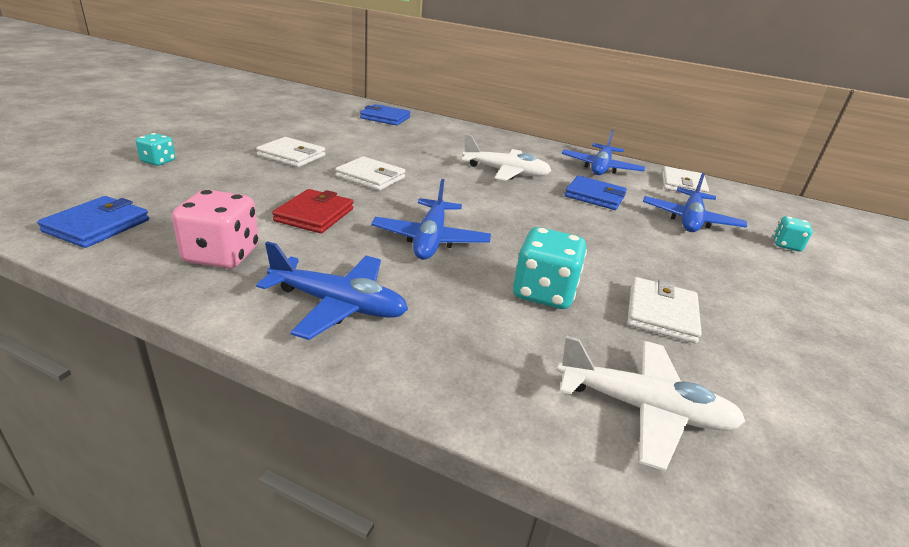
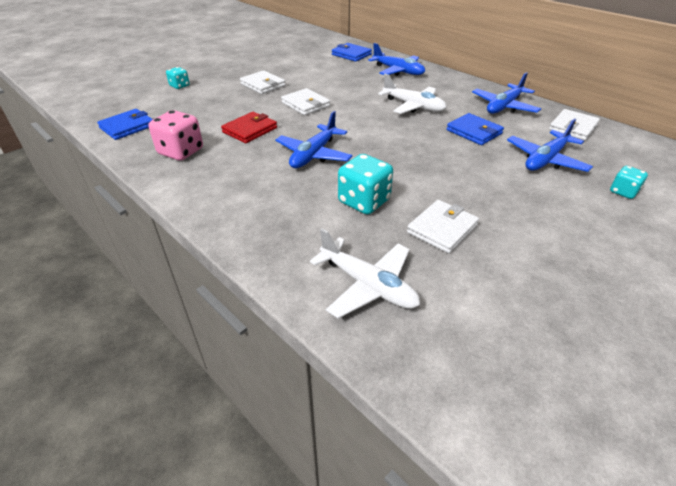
camera: 25 degrees right, 10 degrees up
blue plane [256,241,408,340] -> blue plane moved to [368,43,425,76]

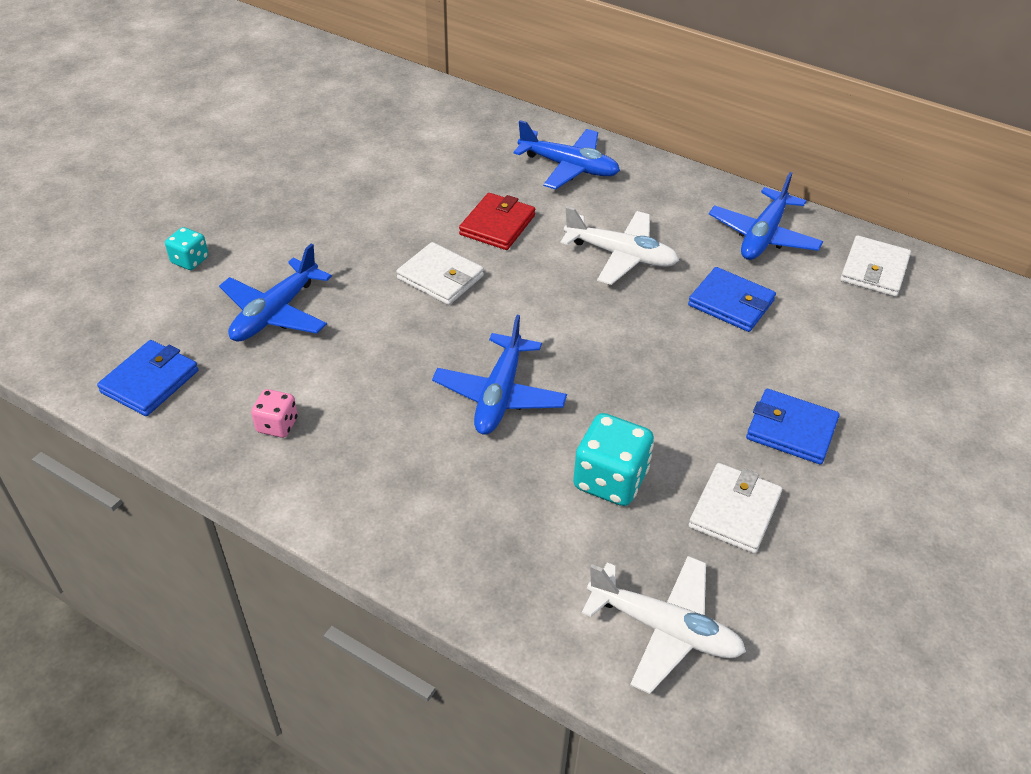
camera: 15 degrees left, 5 degrees up
pink dice [148,110,203,161] -> pink dice [251,389,298,438], size x0.57
red wallet [221,112,277,143] -> red wallet moved to [459,193,535,250]
white wallet [240,70,286,94] -> none
blue wallet [332,43,372,62] -> blue wallet moved to [746,389,840,465]
blue plane [507,118,593,172] -> blue plane moved to [219,244,332,342]
turquoise dice [610,166,648,199] -> none

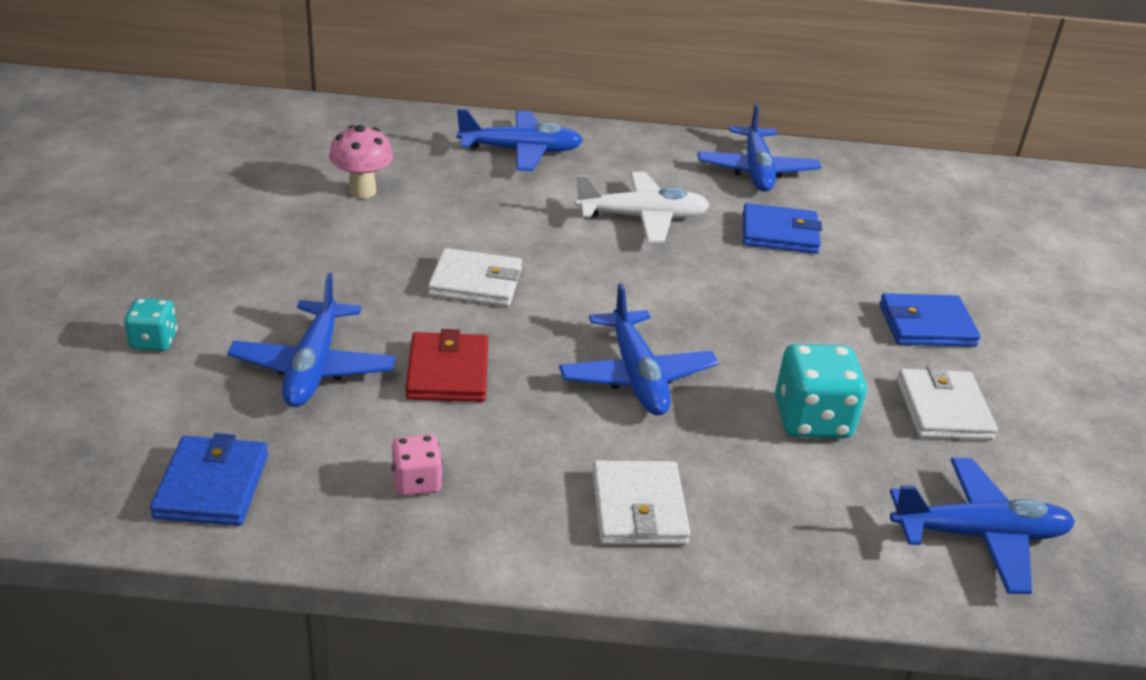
camera: 30 degrees left, 10 degrees down
red wallet [459,193,535,250] -> red wallet moved to [405,329,488,402]
white plane [582,556,746,694] -> blue plane [890,458,1075,594]
white wallet [840,235,911,297] -> white wallet moved to [592,461,691,545]
none -> pink mushroom [329,125,393,198]

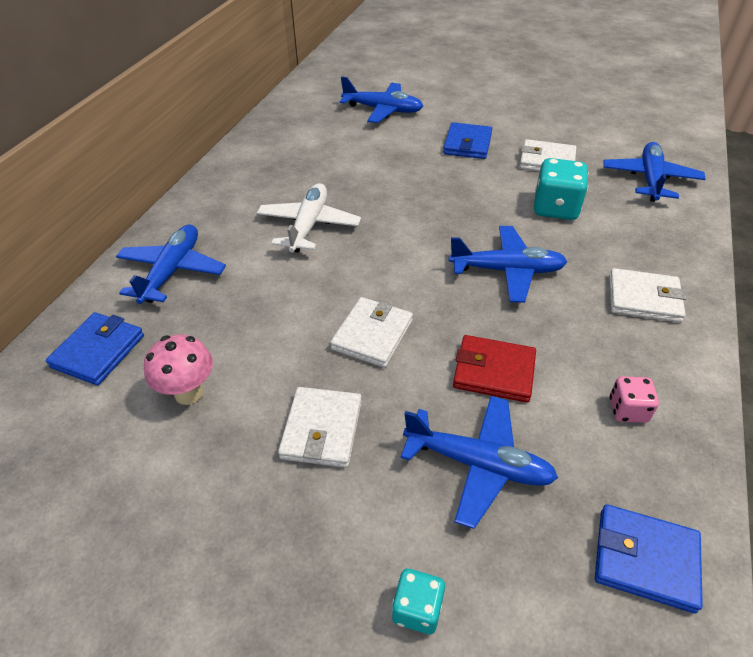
camera: 70 degrees left, 10 degrees up
blue plane [697,103,821,192] -> blue plane moved to [340,76,423,123]
blue wallet [743,203,822,254] -> blue wallet moved to [46,312,144,385]
none -> white wallet [278,387,362,468]

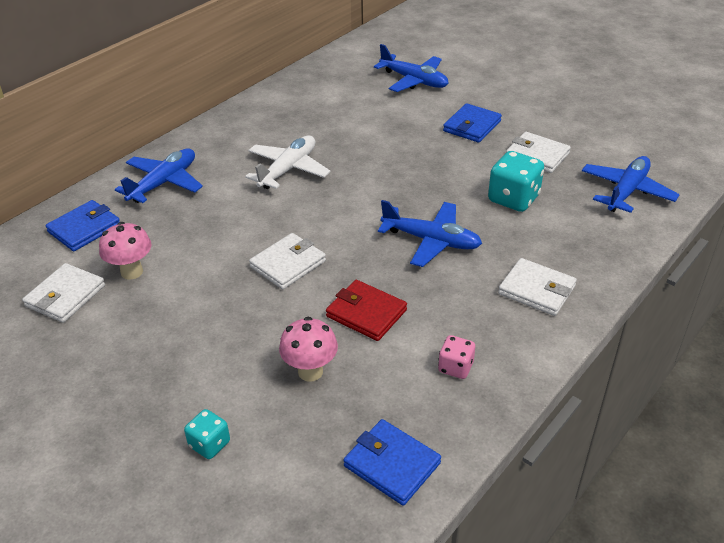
camera: 20 degrees right, 5 degrees down
white wallet [278,387,362,468] -> white wallet moved to [22,263,105,323]
blue plane [401,396,558,529] -> pink mushroom [279,317,338,381]

